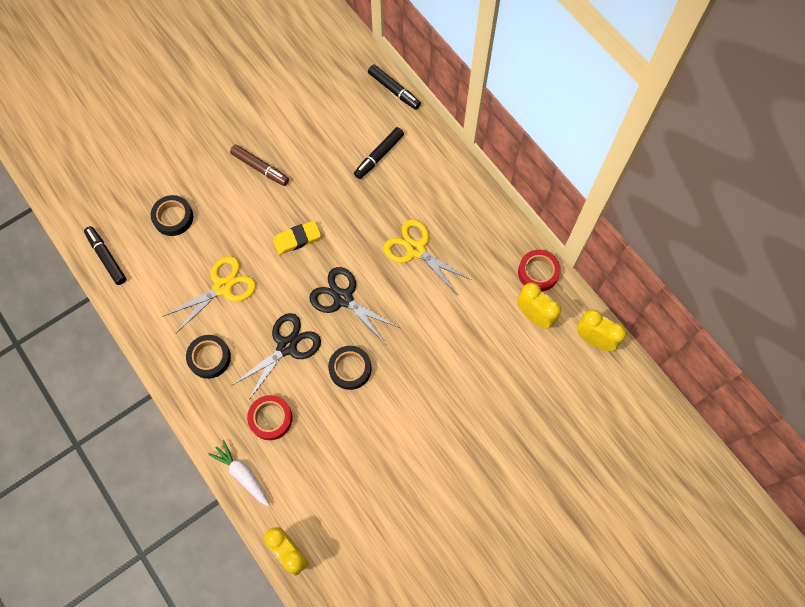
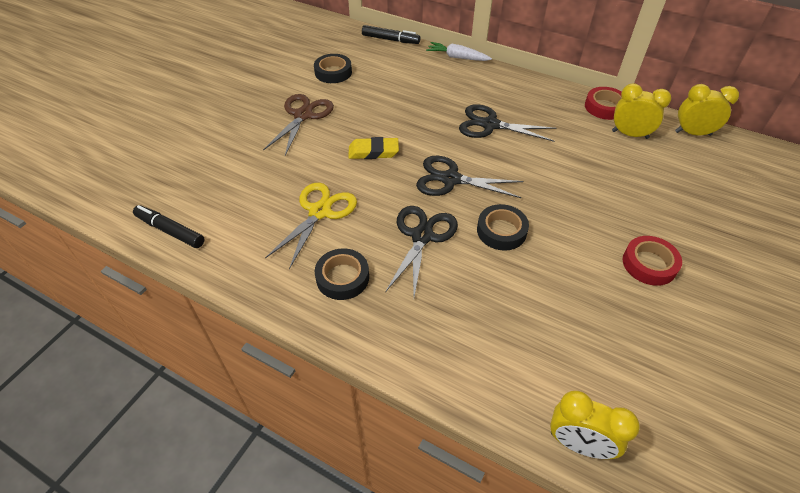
camera: 25 degrees left, 20 degrees down
black tape [151,195,193,236] -> black tape moved to [314,54,352,83]
white carrot [208,440,270,506] -> white carrot moved to [426,42,492,61]
brown marker [230,145,289,186] -> brown scissors [263,94,334,156]
red tape [247,395,292,440] -> red tape moved to [623,236,682,286]
yellow eraser [273,220,321,255] -> yellow eraser turned 45 degrees clockwise [348,137,399,159]
black marker [354,127,404,179] -> none
yellow scissors [383,219,471,294] -> black scissors [459,104,556,142]

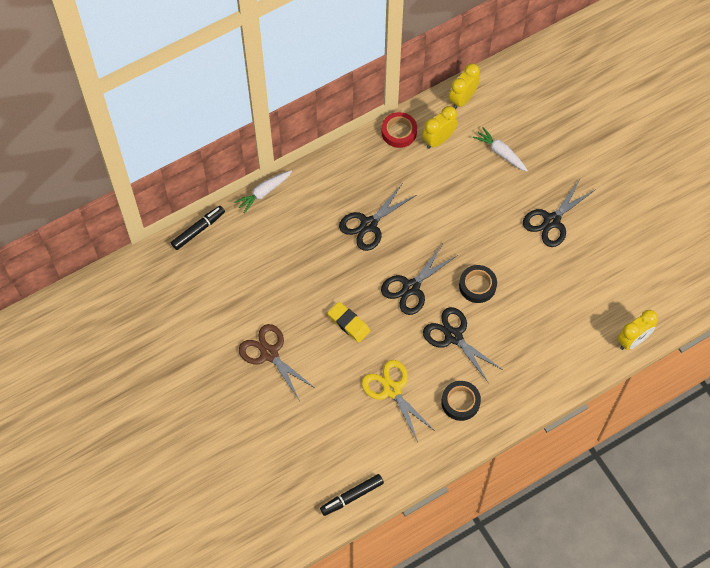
camera: 60 degrees left, 15 degrees up
black tape [314,54,352,83] -> none
yellow eraser [348,137,399,159] -> yellow eraser turned 75 degrees counterclockwise [328,302,370,343]
red tape [623,236,682,286] -> black scissors [523,179,596,247]
none -> white carrot [473,127,528,171]

